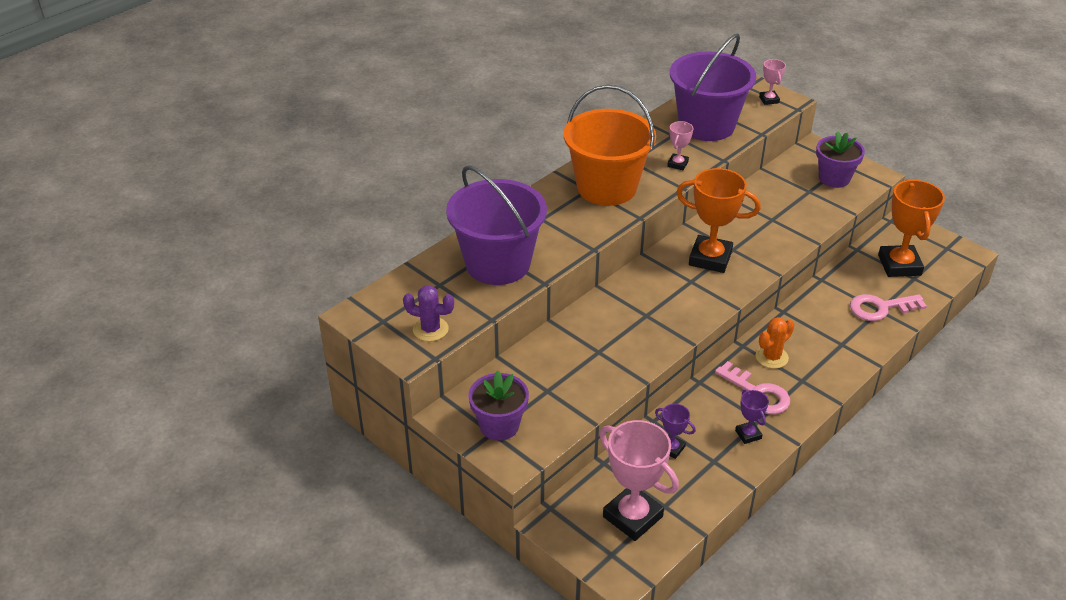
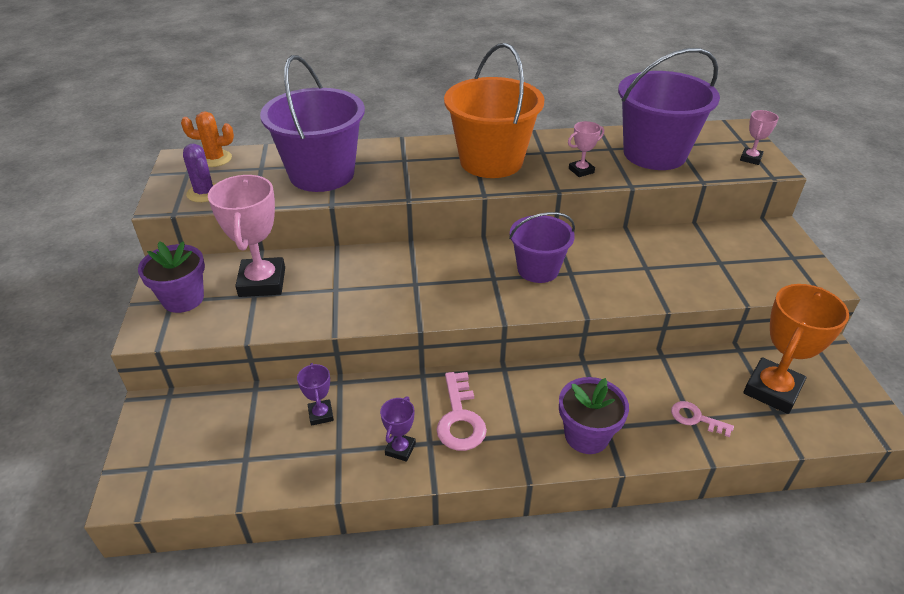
camera: 40 degrees right, 0 degrees up
pink trophy [599,420,679,541] -> pink trophy moved to [208,175,285,297]
orange trophy [676,168,761,273] -> purple bucket [509,212,575,283]
orange cactus [755,317,794,369] -> orange cactus moved to [181,111,234,167]
purple flower pot [816,131,865,188] -> purple flower pot moved to [559,377,629,454]
pink key [850,294,927,321] -> pink key [671,401,734,437], size x0.61

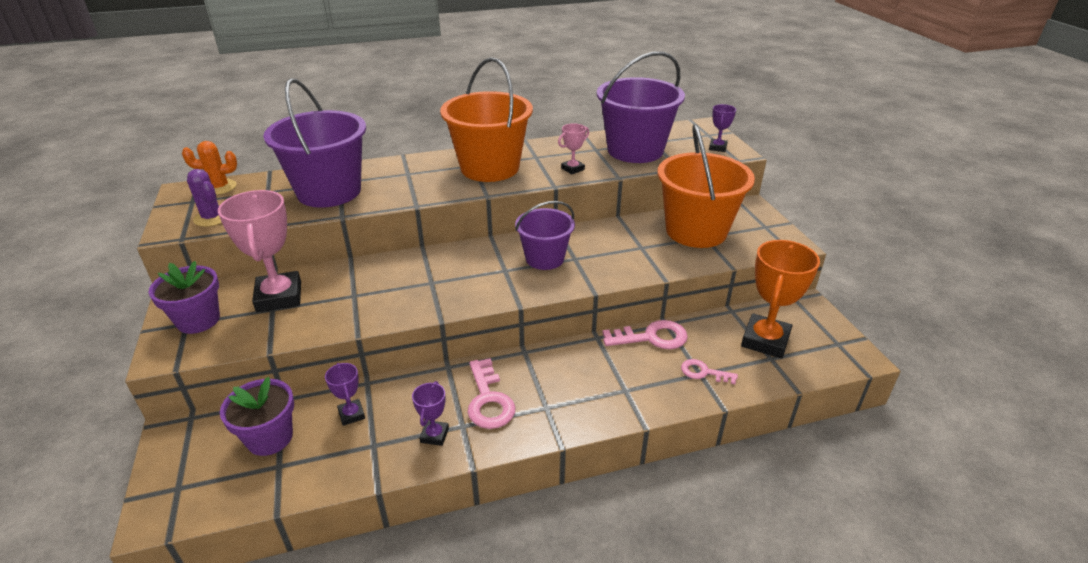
camera: 10 degrees left, 5 degrees down
purple flower pot [559,377,629,454] -> purple flower pot moved to [220,377,294,456]
pink trophy [740,110,779,165] -> purple trophy [709,104,736,152]
none -> pink key [602,320,688,349]
none -> orange bucket [658,124,755,248]

